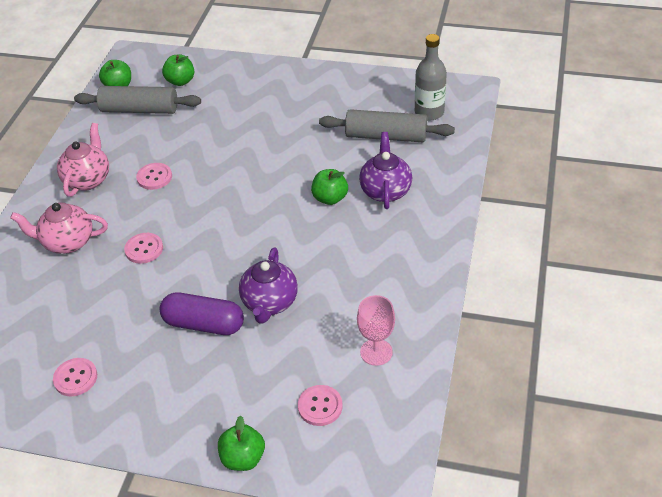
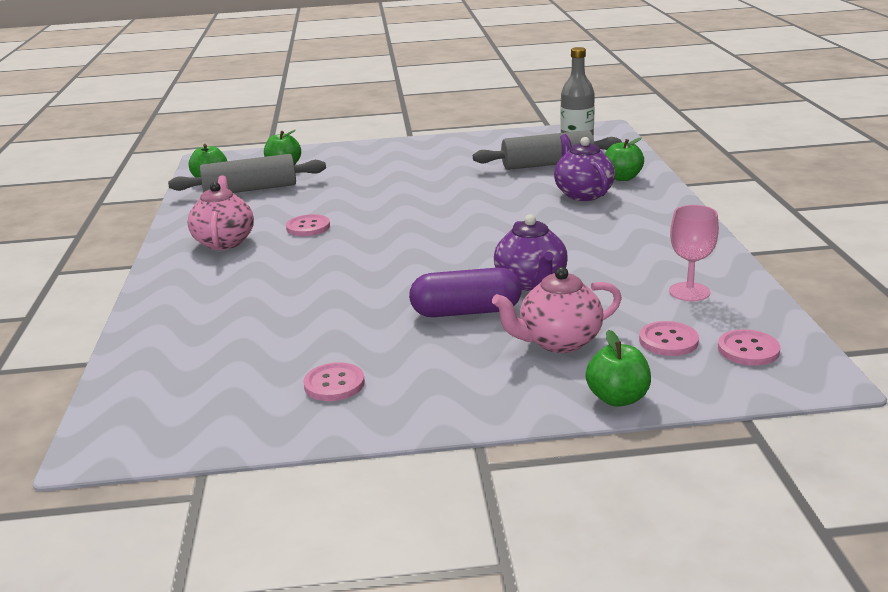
camera: 20 degrees left, 20 degrees down
pink teapot [10,202,108,254] -> pink teapot moved to [492,267,622,353]
pink button [124,233,163,264] -> pink button moved to [718,329,780,366]
green apple [311,169,348,205] -> green apple moved to [605,137,644,181]

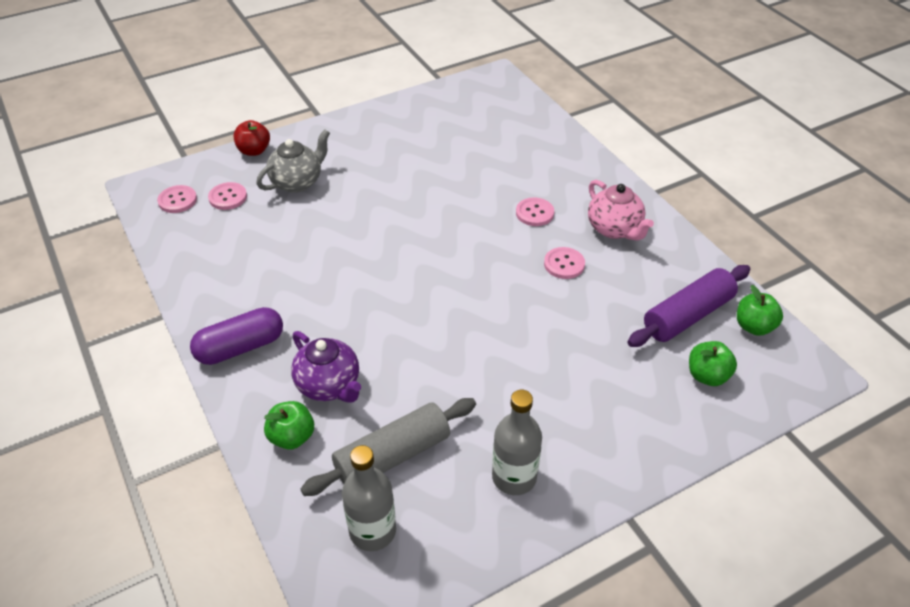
camera: 155 degrees right, 20 degrees up
grey rolling pin [168,154,326,193] -> purple rolling pin [628,265,750,347]
pink button [303,362,365,401] -> pink button moved to [516,198,554,226]
purple capsule [409,267,521,317] -> purple capsule moved to [190,307,283,365]
pink teapot [492,267,622,353] -> grey teapot [257,129,330,193]
purple teapot [494,214,568,291] -> none
green apple [585,330,651,407] -> red apple [234,120,270,156]
pink goblet [669,205,719,301] -> none
none -> grey bottle [492,390,542,495]

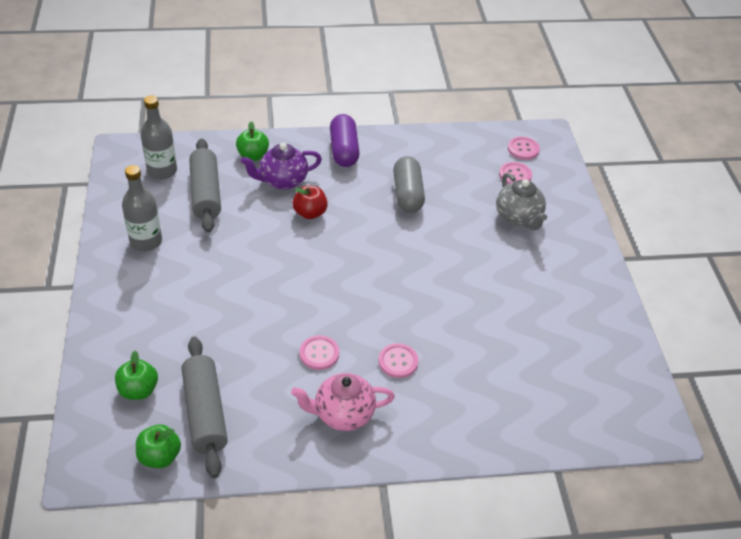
camera: 110 degrees right, 0 degrees up
red apple [234,120,270,156] -> red apple moved to [293,185,328,219]
purple rolling pin [628,265,750,347] -> grey rolling pin [181,337,228,478]
none -> grey capsule [393,156,425,213]

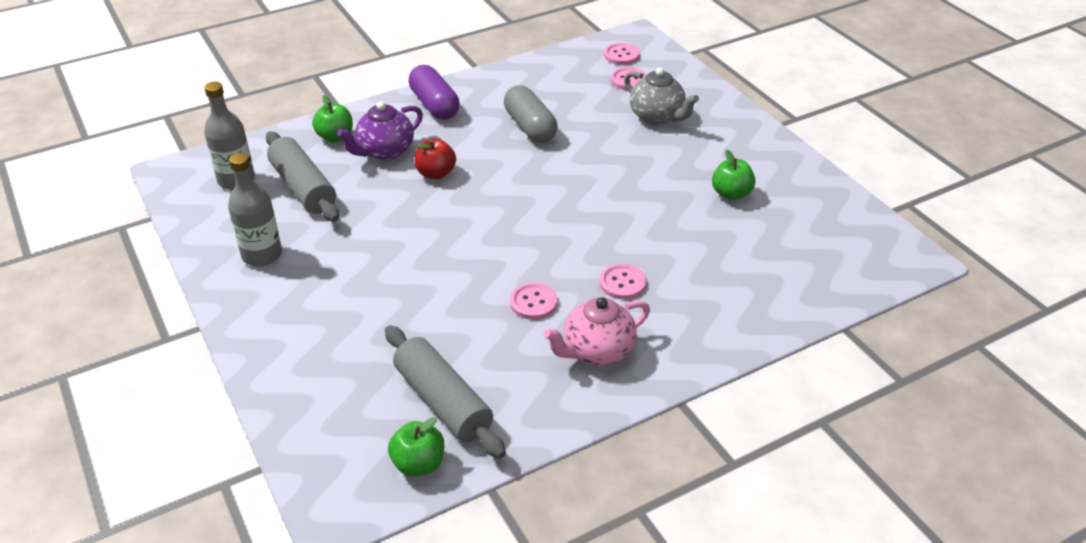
camera: 20 degrees left, 5 degrees down
green apple [115,351,158,400] -> green apple moved to [712,150,755,200]

